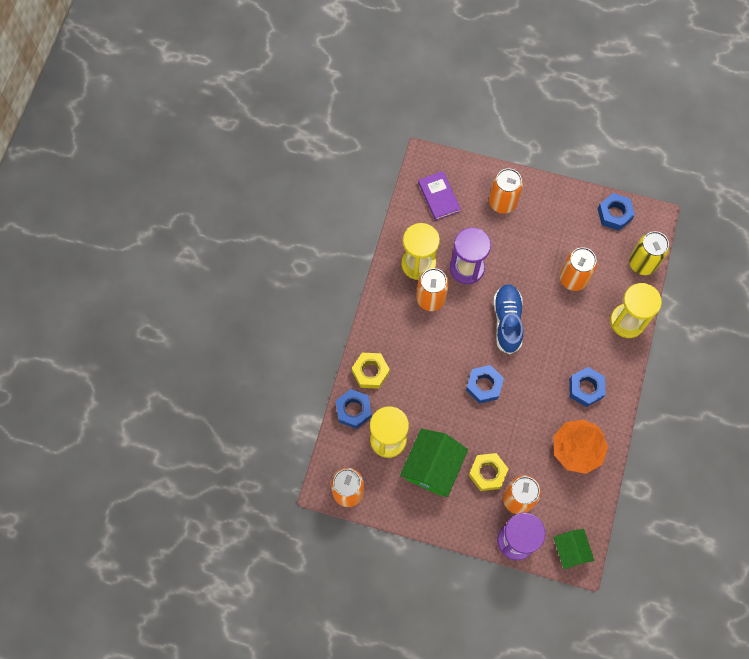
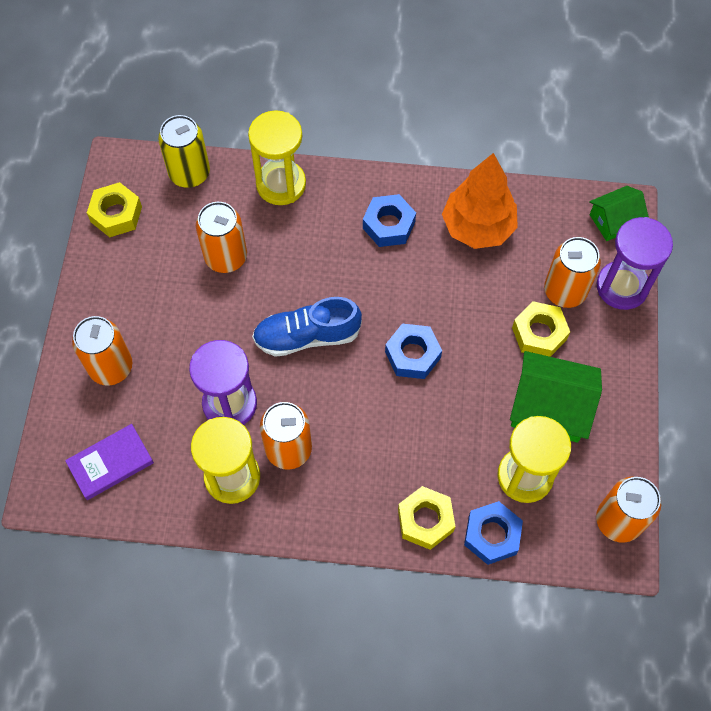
camera: 100 degrees left, 5 degrees down
blue nut [598,193,635,231] -> yellow nut [87,182,142,237]

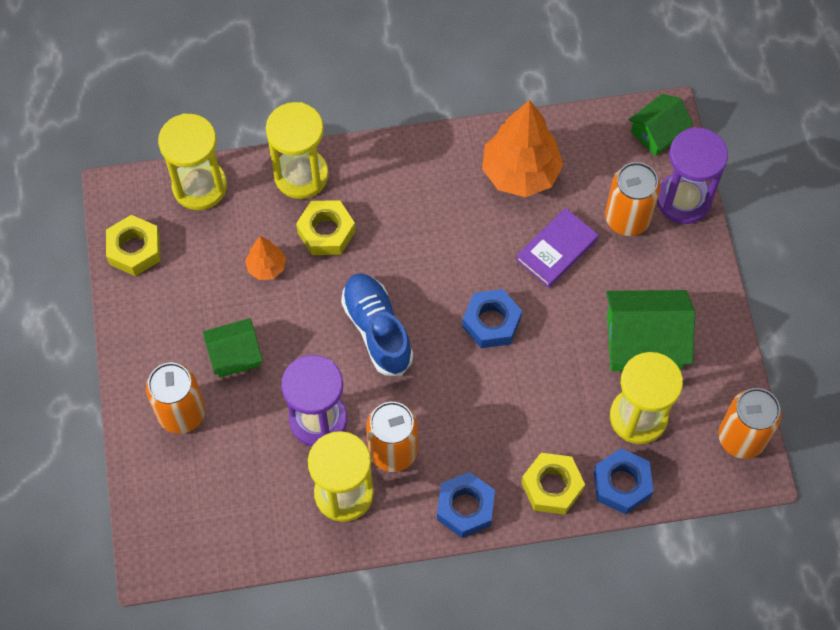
camera: 15 degrees left, 0 degrees up
purple book [65,424,154,500] -> purple book moved to [516,208,599,288]
yellow can [158,115,210,188] -> yellow hourglass [158,113,227,210]
orange can [196,202,247,273] -> orange tree [245,236,286,280]
blue shoe [252,297,362,357] -> blue shoe turned 90 degrees clockwise [341,273,413,376]
blue nut [363,194,416,247] -> blue nut moved to [437,472,495,538]
yellow nut [512,301,570,357] -> yellow nut moved to [296,200,356,255]
none -> green house [203,318,263,378]

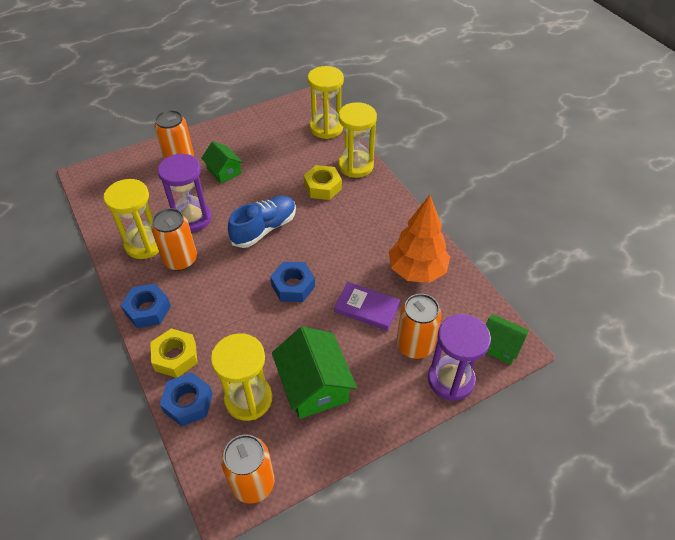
camera: 70 degrees right, 15 degrees down
yellow nut [106,215,161,276] -> none
orange tree [245,236,286,280] -> none

